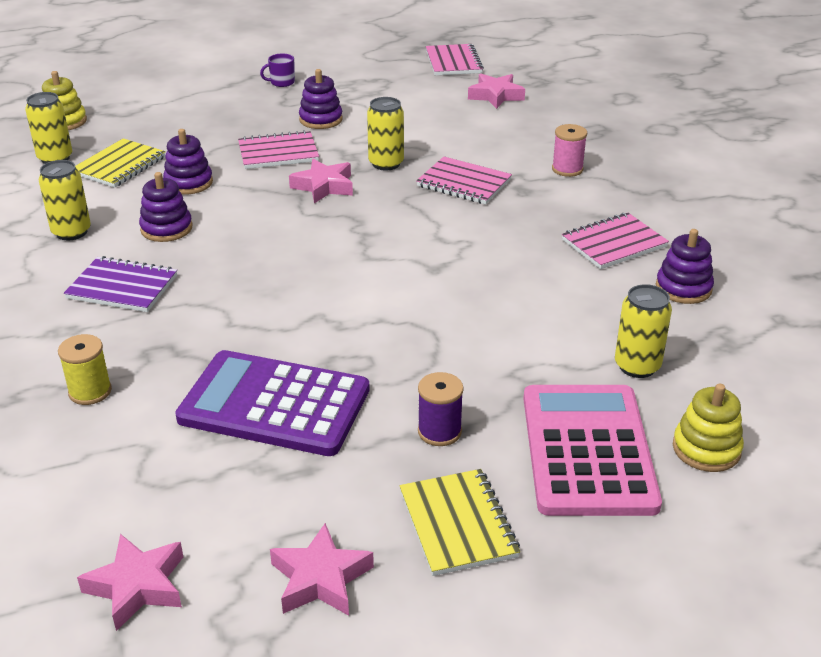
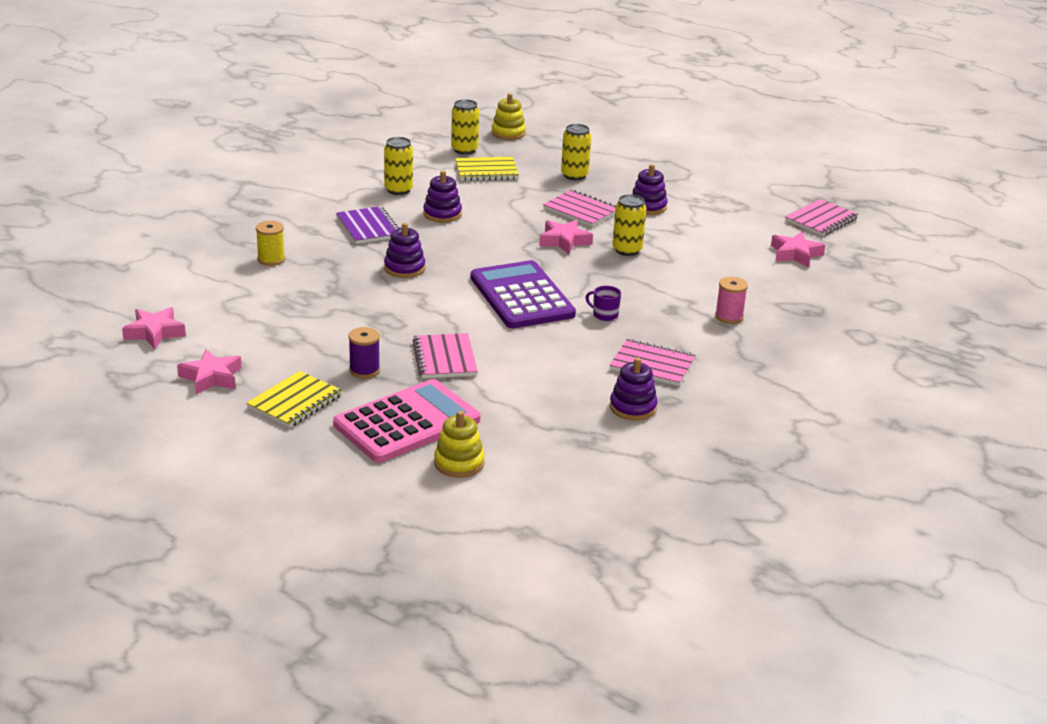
camera: 50 degrees right, 5 degrees down
purple stacking toy [163,129,213,195] -> purple stacking toy moved to [384,223,425,278]
purple calculator [175,350,370,456] -> purple calculator moved to [471,260,576,328]
purple mug [260,53,295,87] -> purple mug moved to [586,286,621,321]
pink notebook [416,157,512,204] -> pink notebook moved to [412,333,478,379]
yellow can [615,284,672,378] -> yellow can moved to [561,124,591,180]

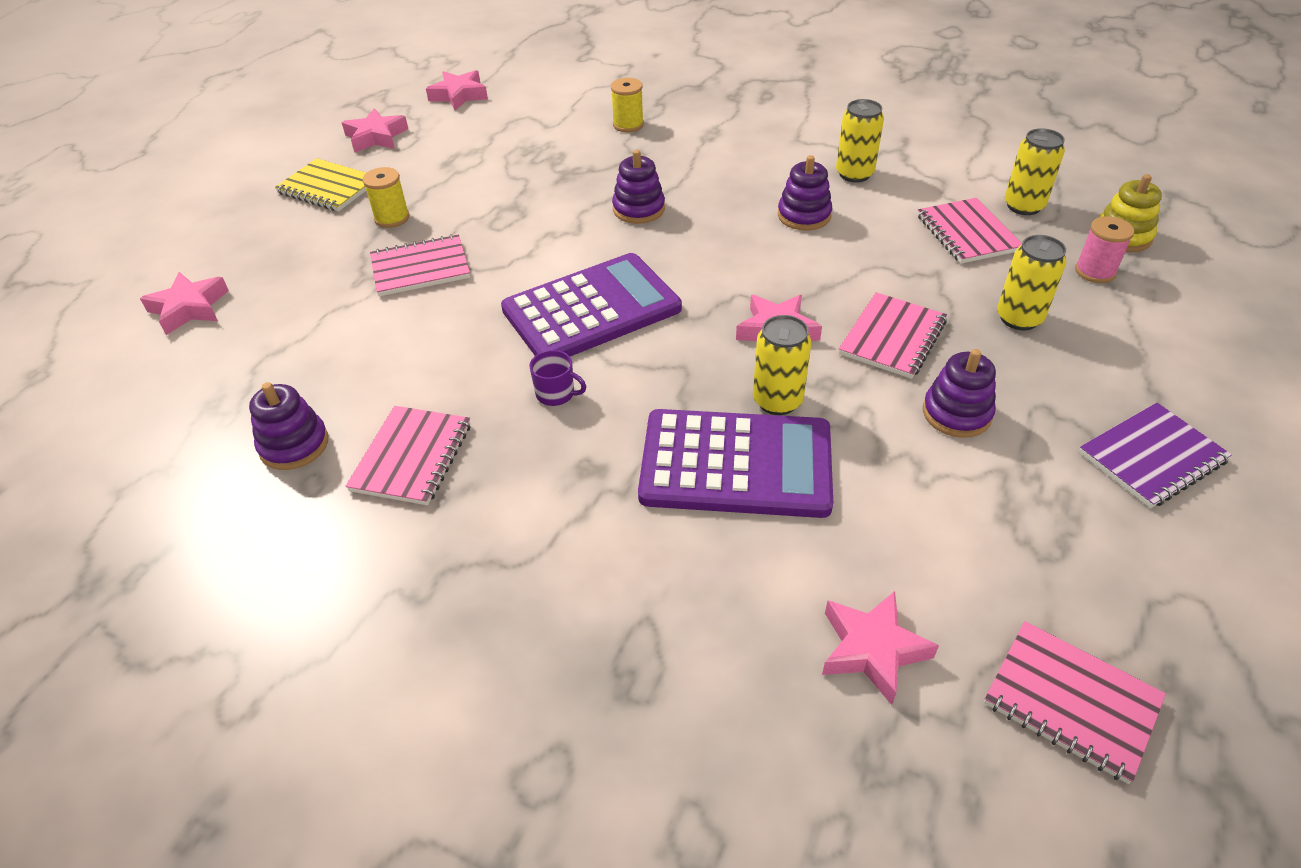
camera: 85 degrees right, 15 degrees up
pink calculator [333,379,480,463] -> none
purple notebook [336,206,399,244] -> purple notebook moved to [1079,403,1232,508]
purple spool [348,327,380,378] -> yellow spool [363,167,410,228]
yellow stacking toy [434,411,485,478] -> pink star [140,272,229,335]
yellow notebook [455,157,519,181] -> pink notebook [917,198,1022,264]
purple mug [586,286,621,321] -> purple mug turned 90 degrees clockwise [529,350,586,406]
pink spool [715,277,748,324] -> pink spool moved to [1075,216,1134,283]
none -> purple calculator [638,409,833,518]

